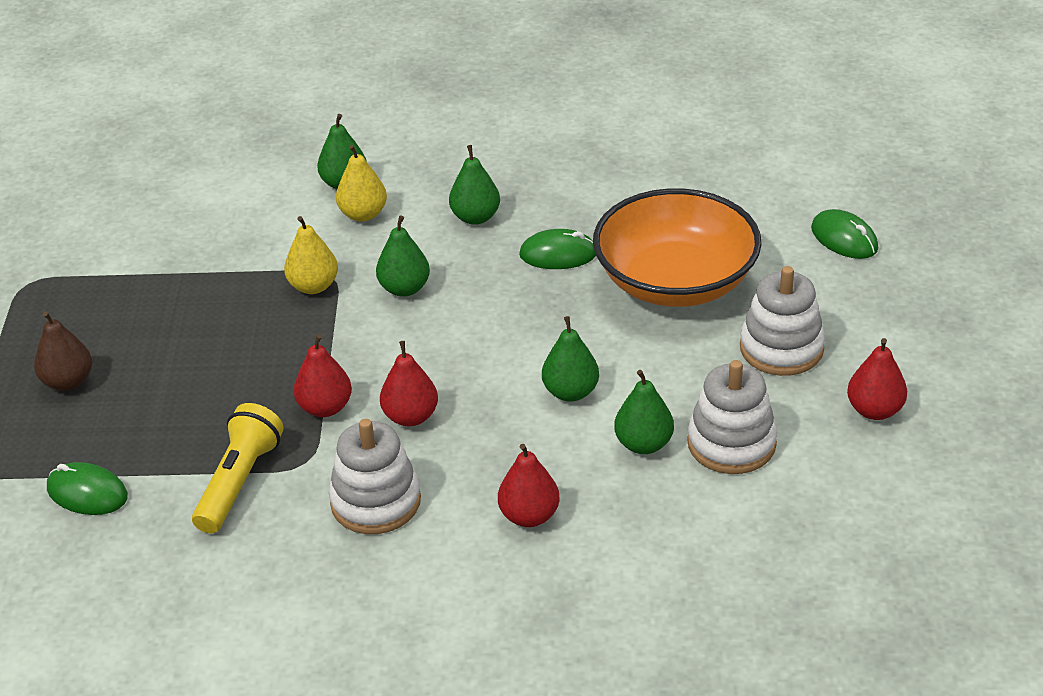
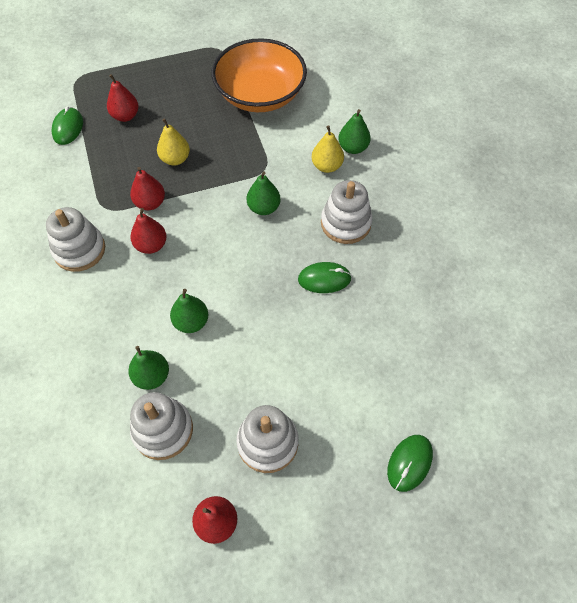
camera: 70 degrees right, 20 degrees up
brown pear [34,312,92,391] -> none
yellow flashlight [192,403,284,533] -> none
yellow pear [284,216,338,294] -> yellow pear moved to [157,118,190,166]
green pear [449,145,500,225] -> white stacking toy [321,180,372,244]
red pear [498,444,560,527] -> red pear moved to [107,74,138,122]
green mouse [519,229,596,269] -> green mouse turned 75 degrees counterclockwise [298,262,352,293]
orange bowl [593,188,762,307] -> orange bowl moved to [212,38,307,112]

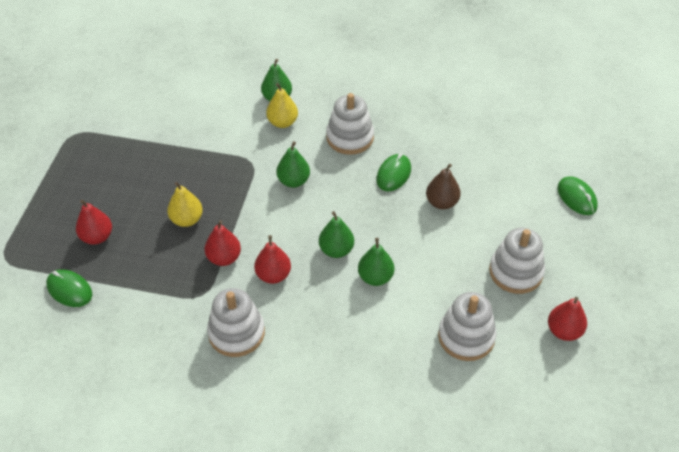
camera: 60 degrees left, 10 degrees down
green pear [128,346,169,390] -> green pear moved to [319,211,354,258]
orange bowl [212,38,307,112] -> none
none -> brown pear [426,164,461,209]

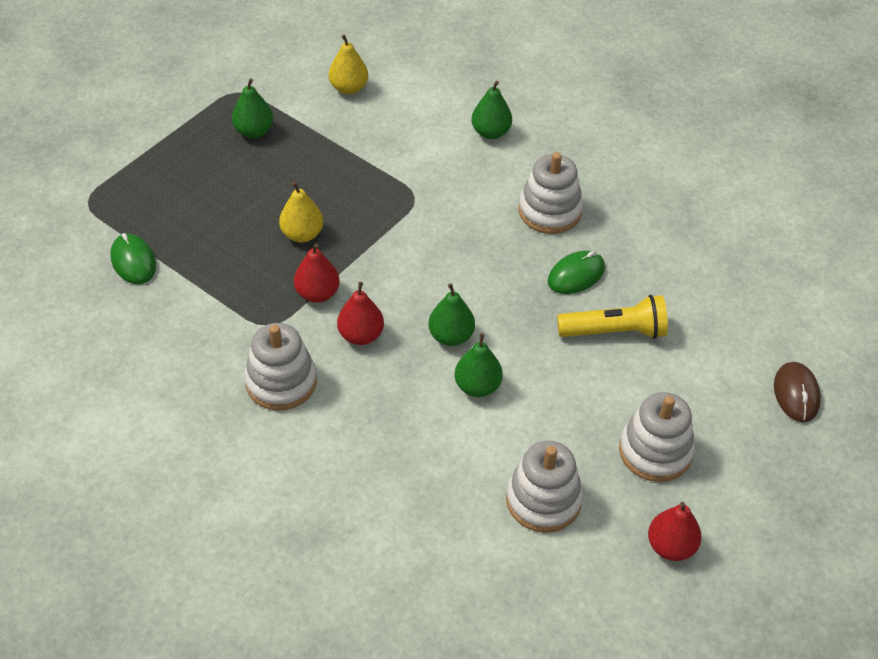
camera: 25 degrees right, 0 degrees up
red pear [76,200,112,245] -> none
yellow pear [266,83,298,128] -> yellow pear moved to [329,35,368,94]
green pear [277,141,310,188] -> green pear moved to [232,79,273,138]
brown pear [426,164,461,209] -> yellow flashlight [557,295,668,339]
green mouse [557,176,598,215] -> brown mouse [774,362,821,422]

